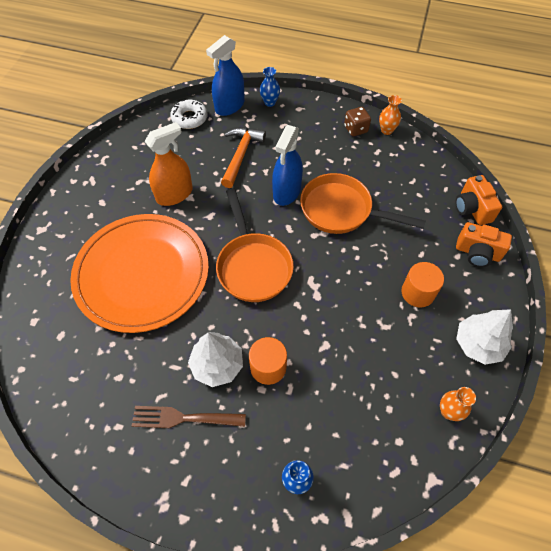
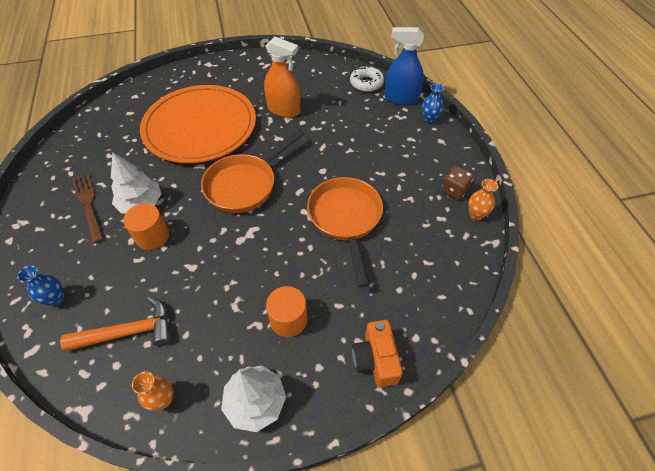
camera: 60 degrees right, 5 degrees down
orange hammer [221,127,266,188] -> orange hammer moved to [60,296,171,351]
blue spray bottle [272,125,303,206] -> none
orange camera [455,175,502,225] -> none

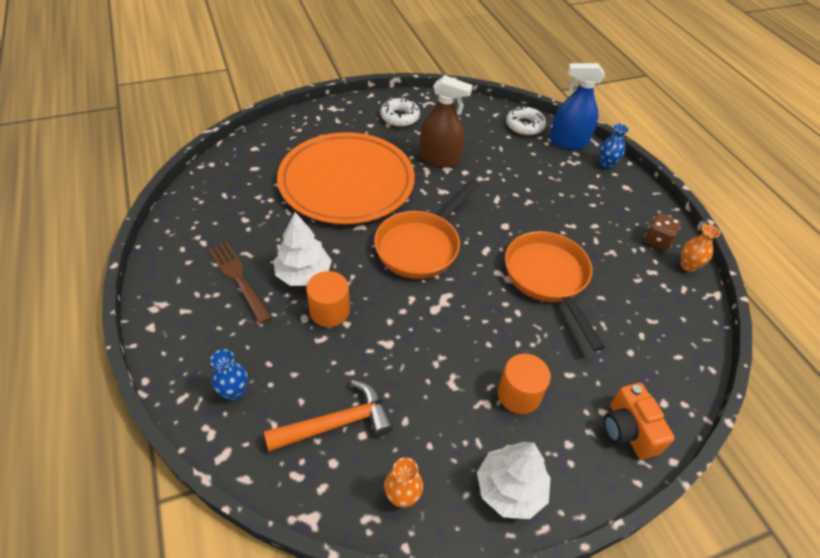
camera: 10 degrees left, 5 degrees down
orange spray bottle [264,37,300,118] -> brown spray bottle [420,76,473,167]
none -> white donut [380,98,420,127]

